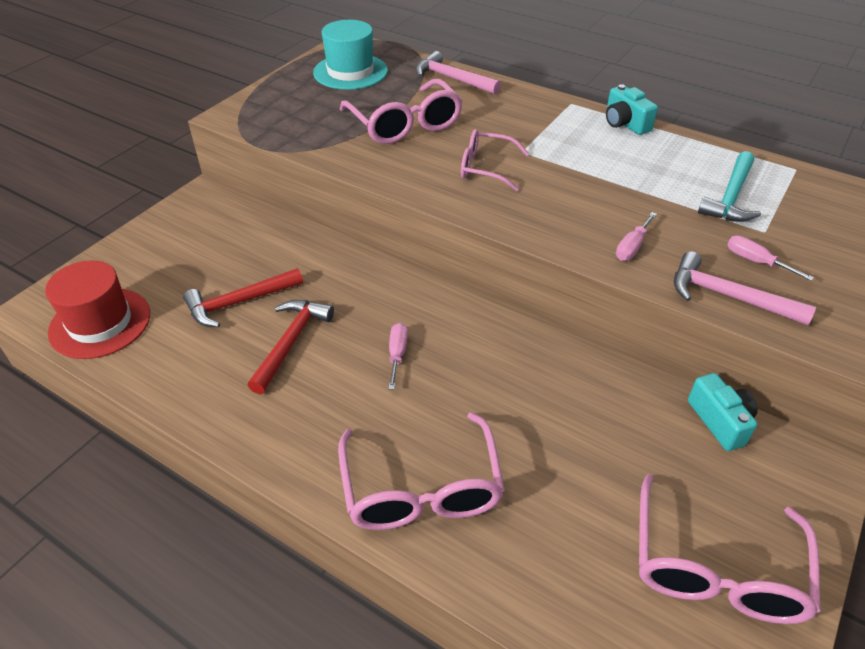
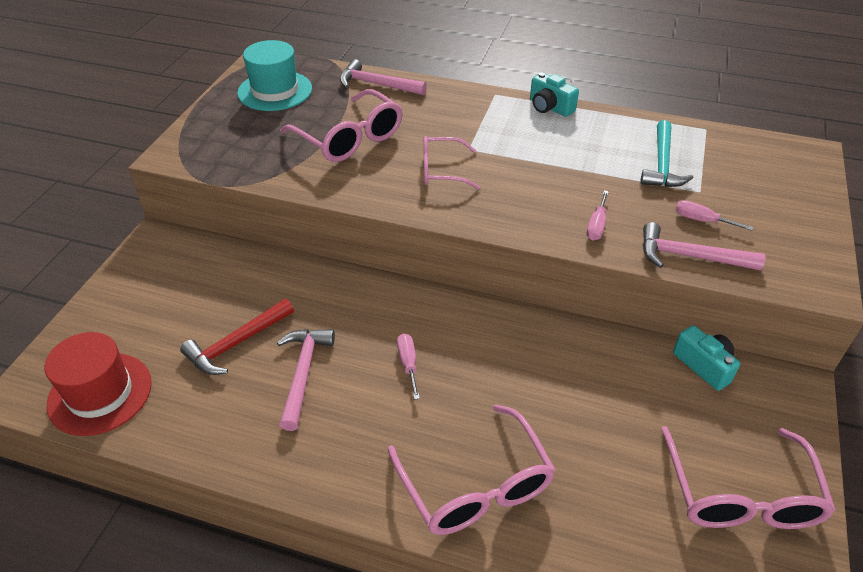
camera: 15 degrees left, 0 degrees up
red hammer [247,300,334,394] -> pink hammer [277,329,335,431]

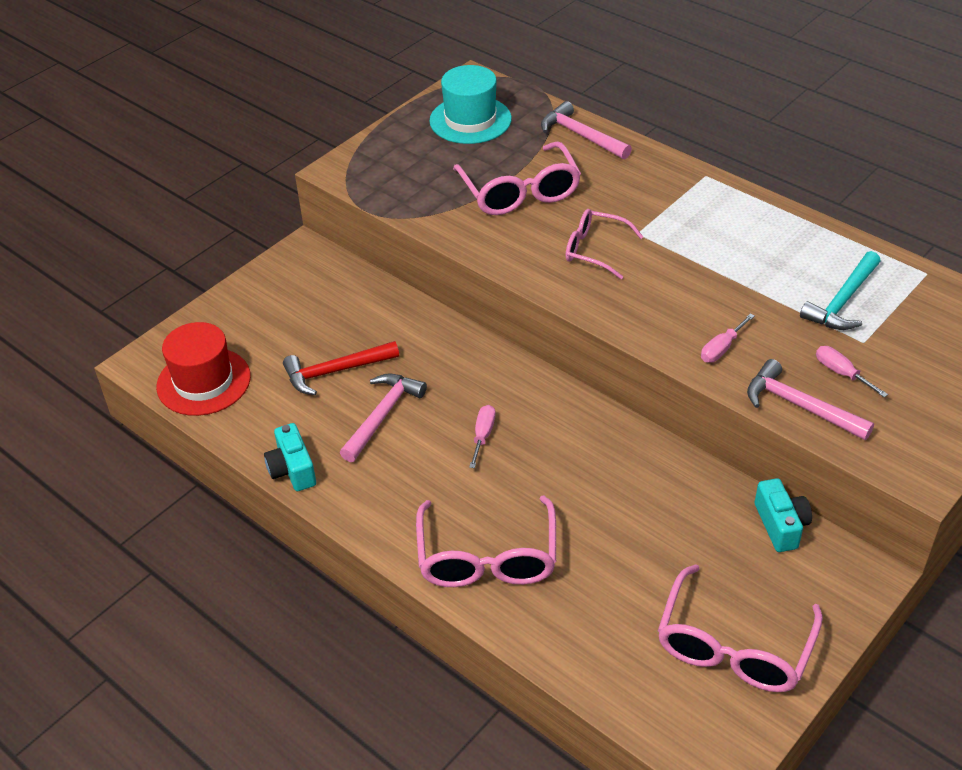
camera: 25 degrees right, 0 degrees up
turquoise camera [530,73,579,117] -> turquoise camera moved to [264,423,316,491]

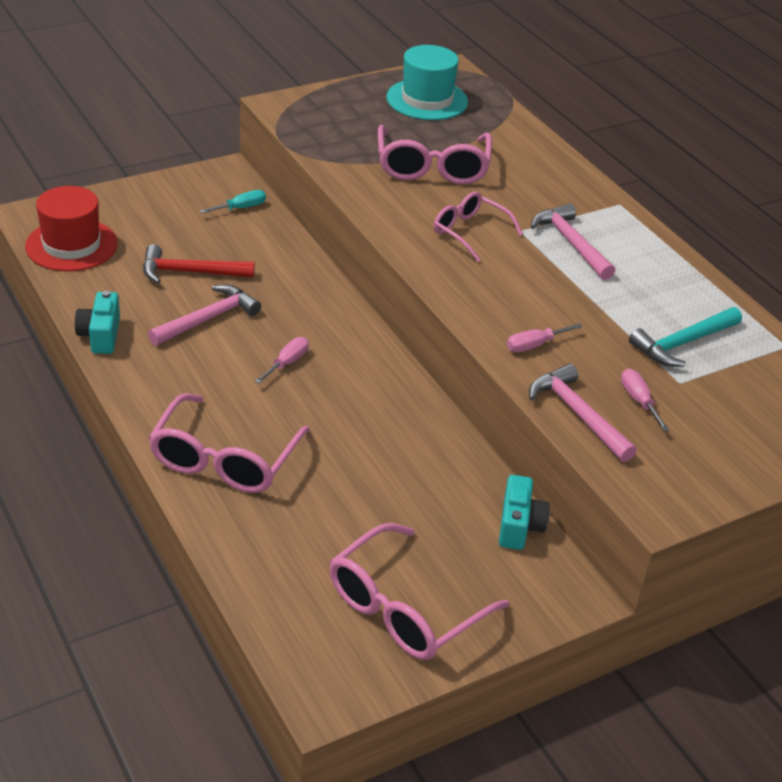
camera: 15 degrees right, 5 degrees down
pink hammer [541,101,632,159] -> pink hammer moved to [531,203,615,280]
none -> turquoise screwdriver [200,190,266,213]

